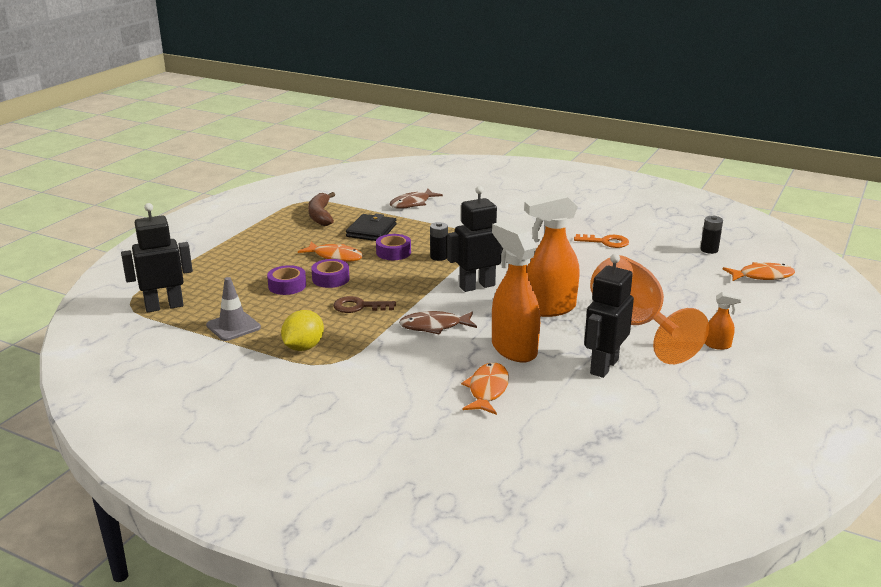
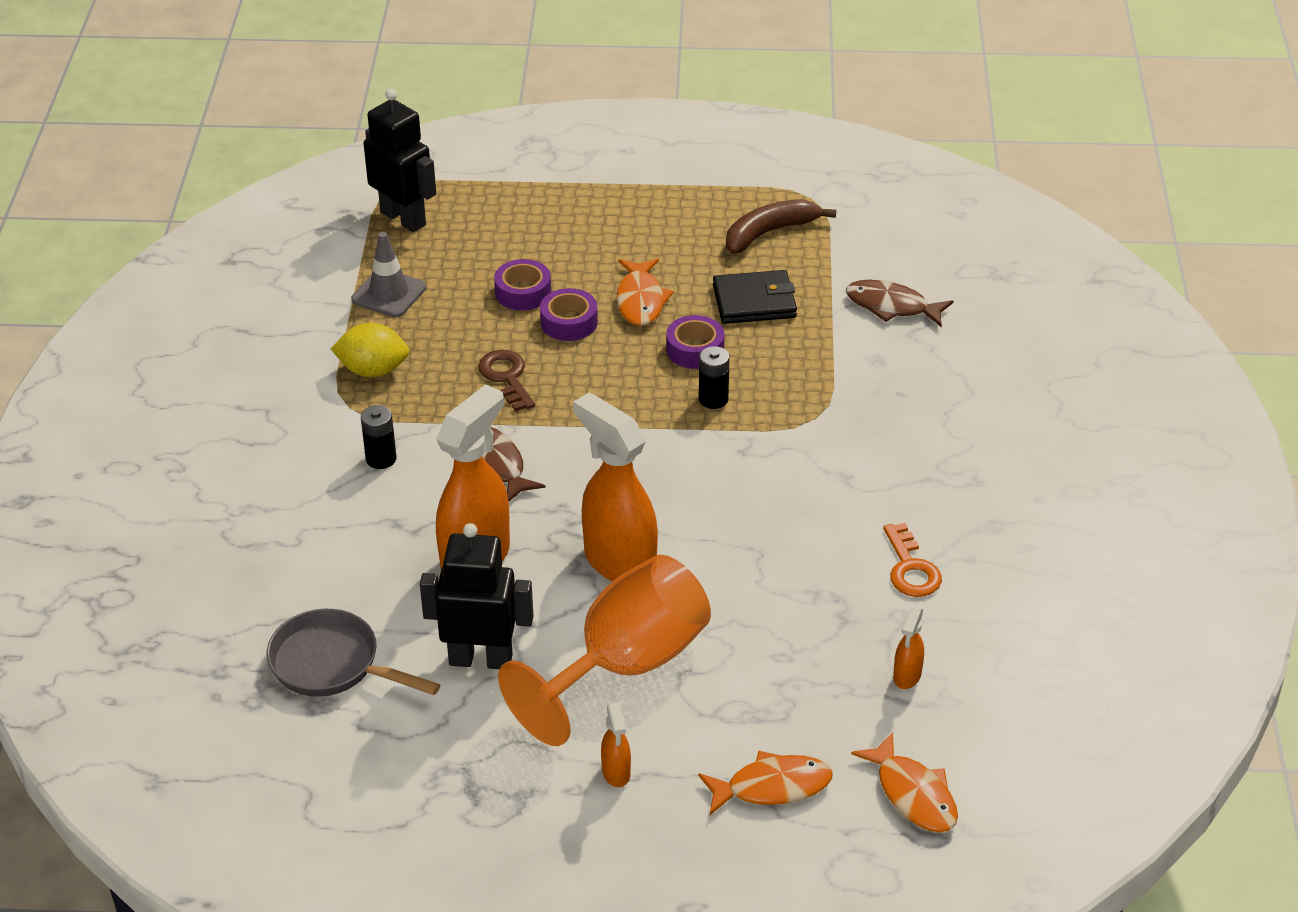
camera: 65 degrees right, 15 degrees up
black robot [447,186,503,292] -> none
orange fish [461,363,509,415] -> orange fish moved to [698,750,832,815]
black battery [700,216,723,254] -> black battery moved to [361,405,397,469]
none -> grey pan [267,609,440,697]
none -> orange spray bottle [893,607,924,689]

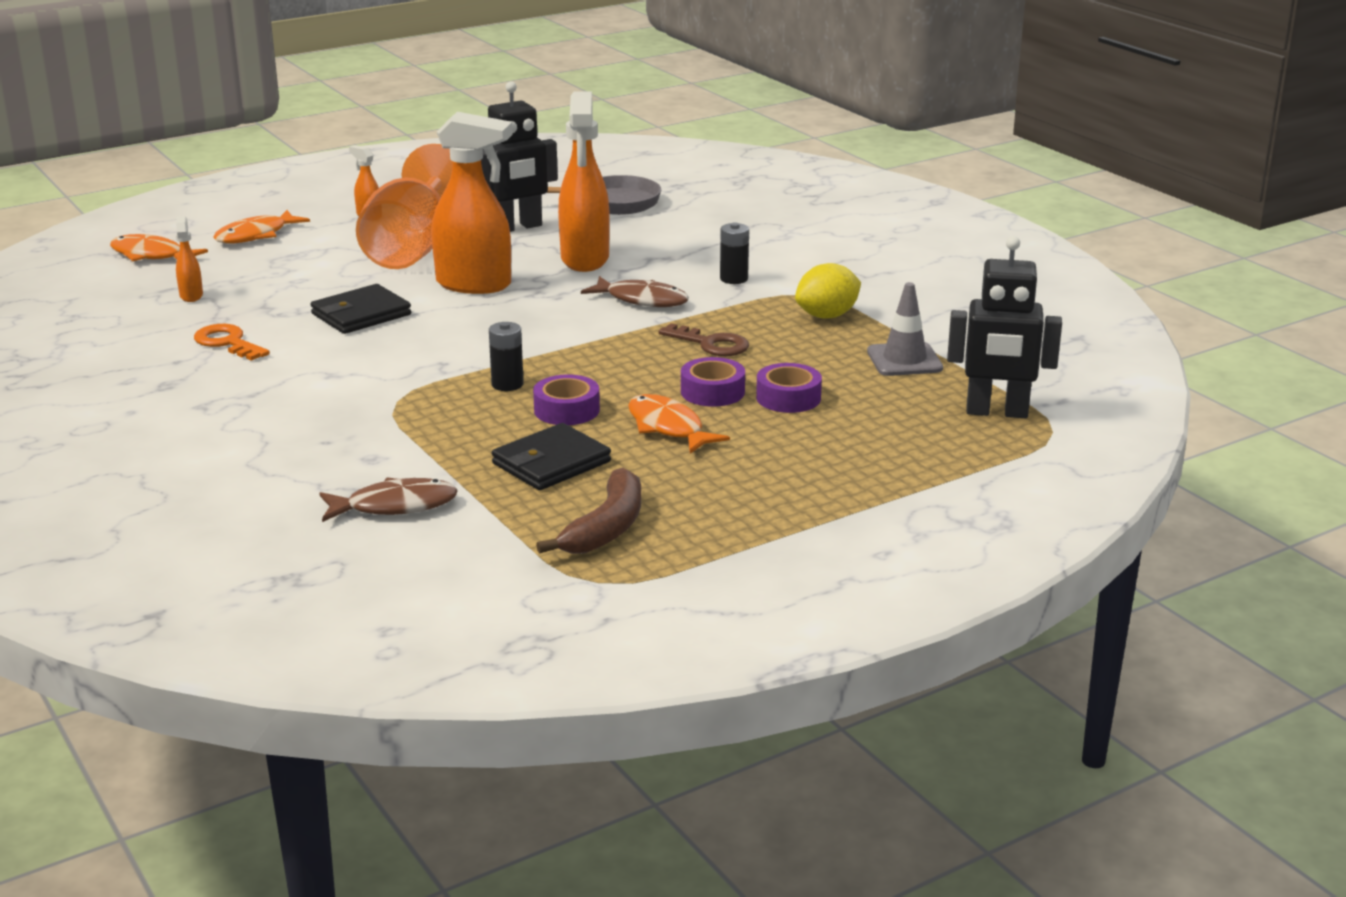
camera: 145 degrees right, 15 degrees down
none -> black wallet [310,284,411,334]

